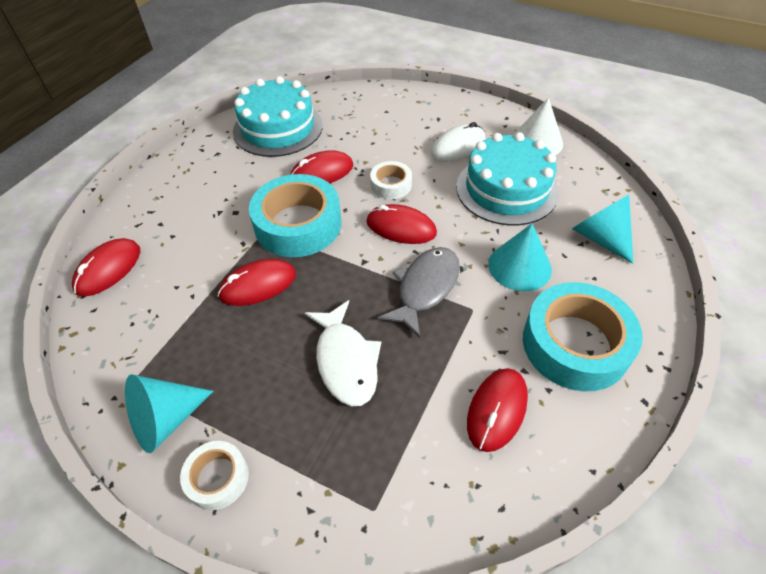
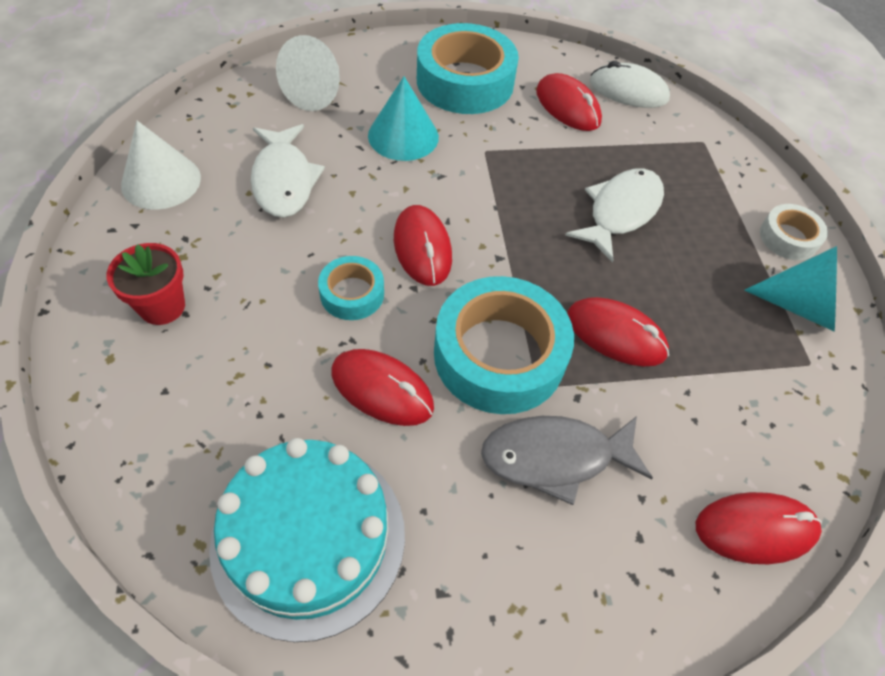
camera: 130 degrees left, 5 degrees up
white tape [370,161,412,199] -> turquoise tape [318,256,384,320]
grey fish [378,247,460,338] -> grey fish moved to [481,416,653,505]
white mouse [431,122,486,162] -> white mouse moved to [590,61,670,108]
turquoise cake [456,132,559,226] -> white fish [251,124,325,218]
red mouse [467,368,528,452] -> red mouse turned 60 degrees clockwise [536,73,602,131]
turquoise cone [572,195,633,264] -> white cone [276,35,340,111]
none -> red flower pot [106,243,185,325]

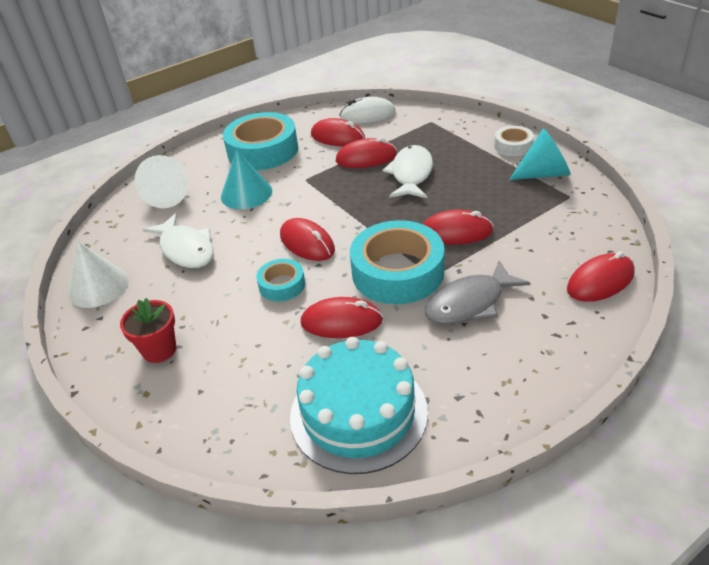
camera: 20 degrees left, 15 degrees down
none -> red mouse [336,137,397,168]

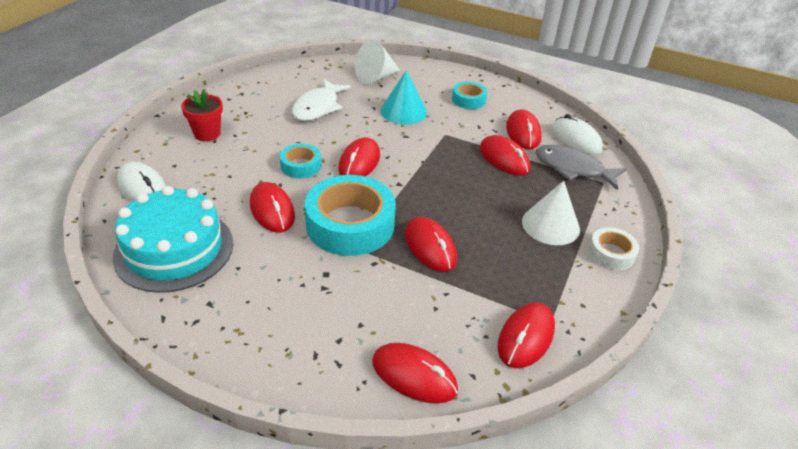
camera: 55 degrees right, 0 degrees up
white cone [68,241,129,308] -> white cone moved to [522,181,580,245]
turquoise tape [223,112,298,170] -> turquoise tape [452,82,487,109], size x0.51
white fish [382,145,433,198] -> none
grey fish [425,260,530,325] -> grey fish moved to [536,145,626,190]
turquoise cone [509,128,571,180] -> none
none -> white mouse [117,162,166,201]
none -> red mouse [497,302,555,368]

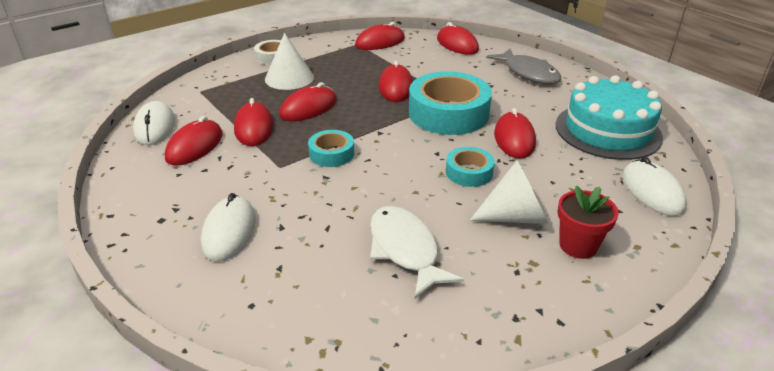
camera: 150 degrees left, 5 degrees down
white fish [292,79,351,121] -> white fish turned 75 degrees counterclockwise [370,206,464,299]
red mouse [339,137,380,177] -> red mouse moved to [279,82,337,121]
white cone [355,39,400,84] -> white cone moved to [469,160,548,224]
turquoise cone [380,70,427,124] -> none
turquoise tape [452,82,487,109] -> turquoise tape moved to [308,130,354,167]
grey fish [536,145,626,190] -> grey fish moved to [486,48,561,84]
none -> white mouse [201,193,256,261]

